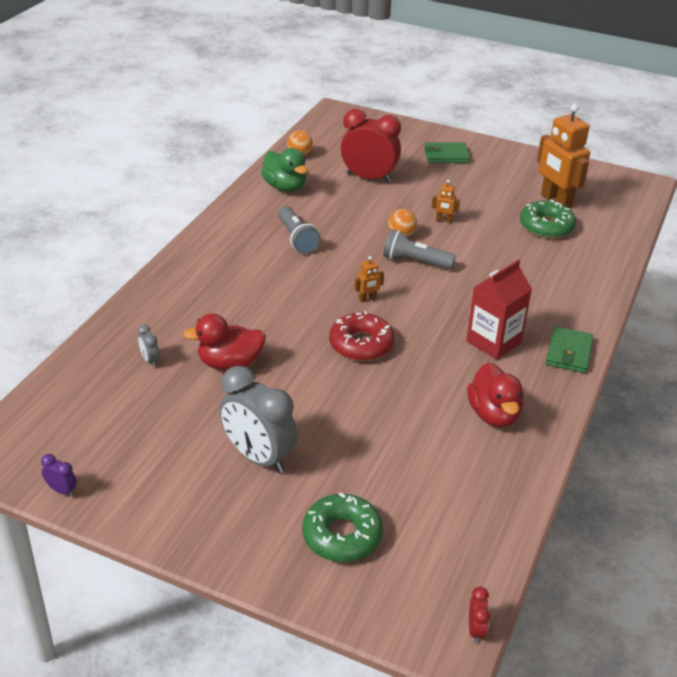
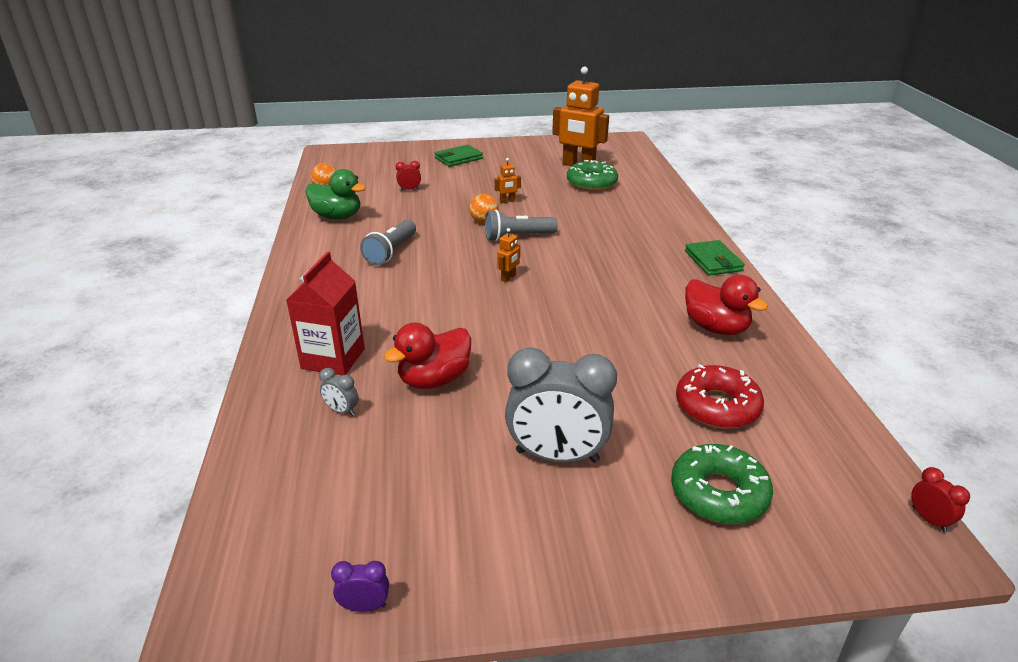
camera: 30 degrees left, 5 degrees down
grey flashlight [278,206,321,254] -> grey flashlight turned 75 degrees clockwise [360,220,416,265]
red donut [329,311,395,361] -> red donut moved to [676,364,764,429]
red clock [341,109,401,183] -> red clock [396,161,421,191], size x0.41
red carton [466,259,532,360] -> red carton moved to [286,251,365,376]

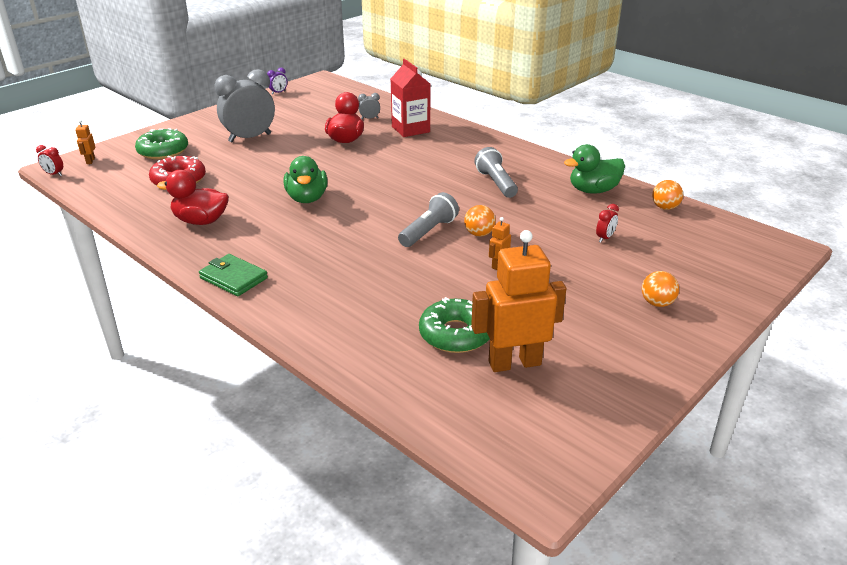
camera: 140 degrees right, 0 degrees up
green wallet [435,144,483,167] -> orange ball [642,271,679,307]
orange robot [497,228,520,282] -> orange robot moved to [75,120,95,164]
none -> green duck [284,156,328,203]

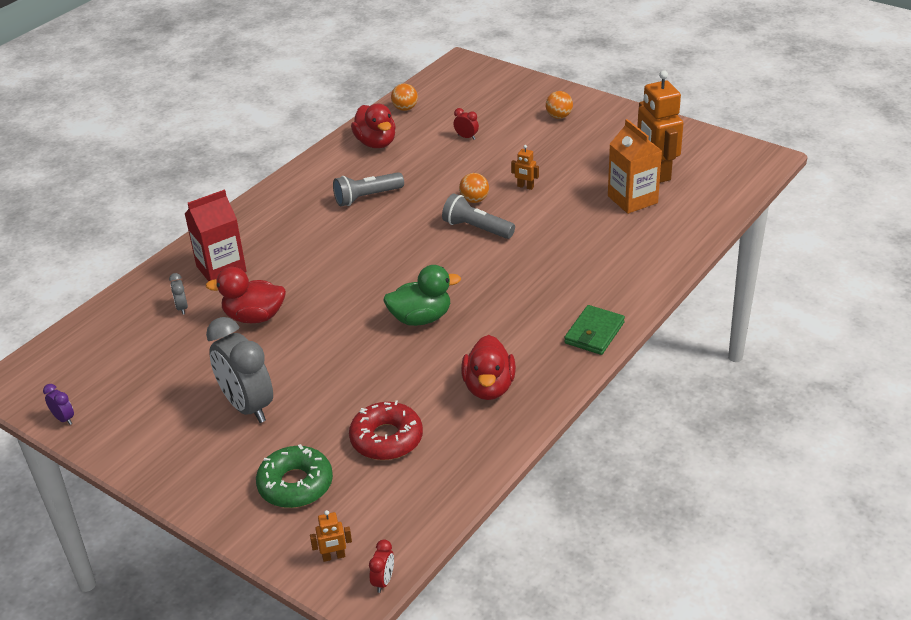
camera: 95 degrees left, 5 degrees up
green donut [419,297,490,353] -> orange carton [608,119,662,214]
green duck [564,144,625,194] -> red duck [351,104,396,148]

